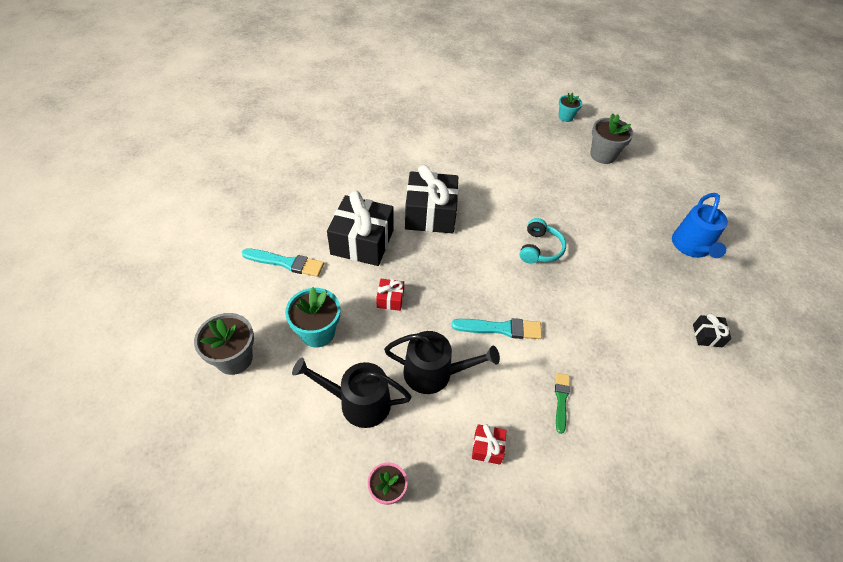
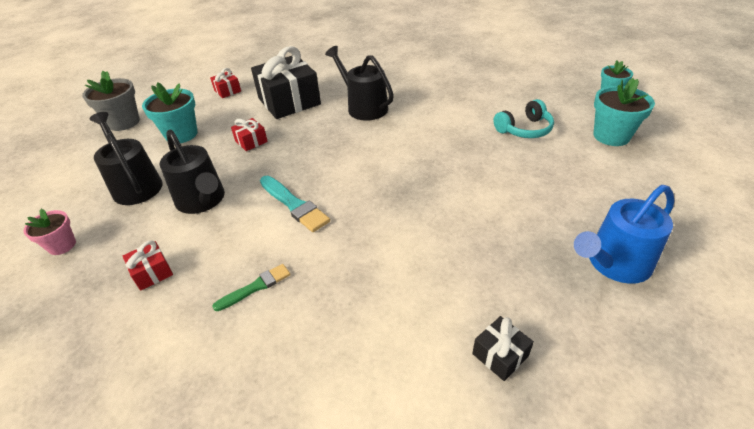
camera: 50 degrees right, 10 degrees down
turquoise brush [241,248,324,277] -> red gift [210,68,241,98]
black gift [405,165,459,233] -> black watering can [325,46,394,121]
turquoise headphones [520,218,566,264] -> turquoise headphones moved to [494,99,554,138]
grey flower pot [590,113,634,164] -> turquoise flower pot [593,78,655,146]

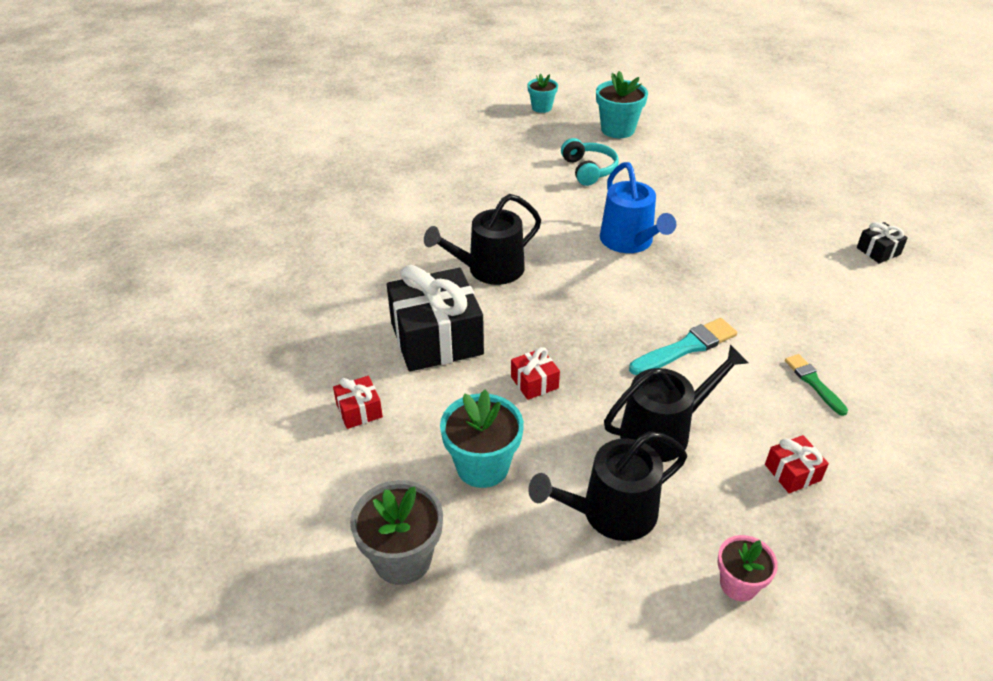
camera: 80 degrees left, 0 degrees up
blue watering can [574,185,675,284] -> blue watering can moved to [600,162,676,253]

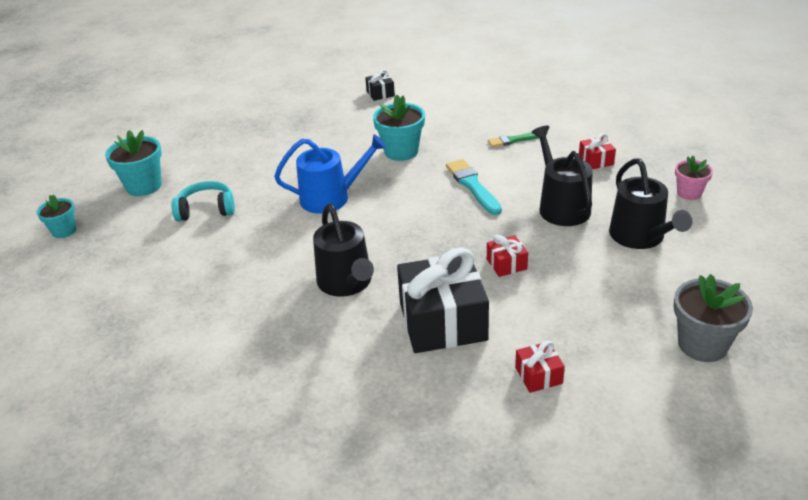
camera: 80 degrees left, 5 degrees down
turquoise flower pot [440,390,524,488] -> turquoise flower pot moved to [373,95,425,161]

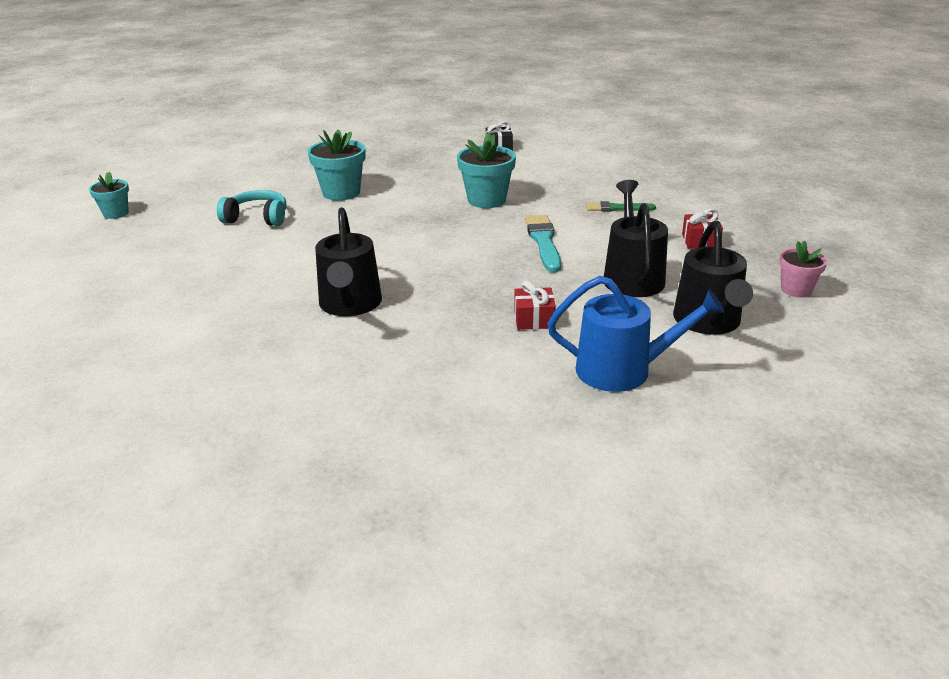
camera: 15 degrees right, 5 degrees down
turquoise flower pot [105,130,162,196] -> turquoise flower pot moved to [308,130,366,200]
blue watering can [274,134,387,214] -> blue watering can moved to [548,276,725,392]
black gift [397,248,489,353] -> none
red gift [515,341,565,393] -> none
grey flower pot [674,274,753,362] -> none

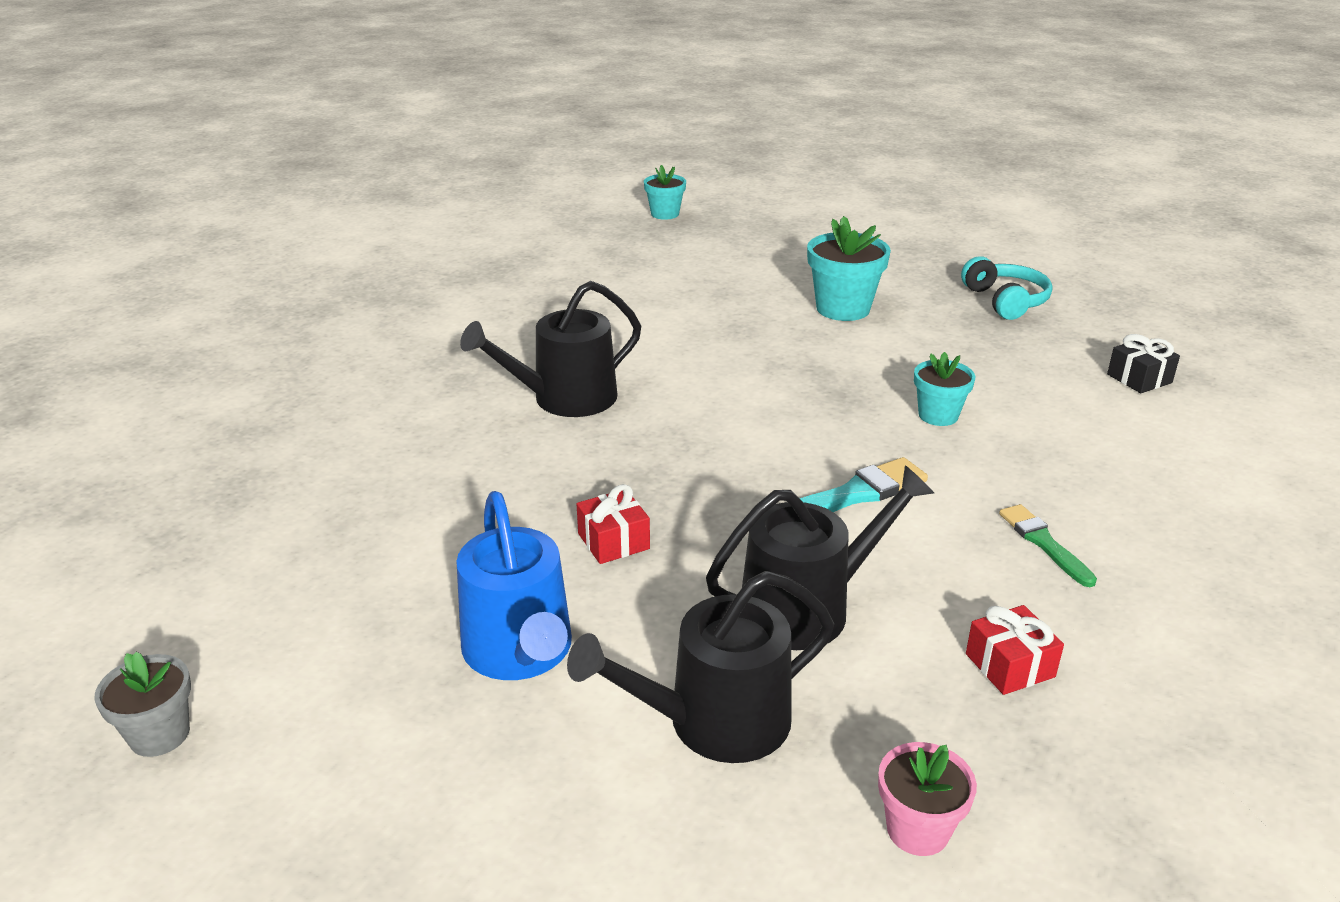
camera: 65 degrees right, 0 degrees up
turquoise headphones [217,190,287,226] -> turquoise headphones moved to [961,256,1053,320]
turquoise flower pot [457,133,516,208] -> turquoise flower pot [914,352,976,426], size x0.62
none -> grey flower pot [94,652,191,757]

